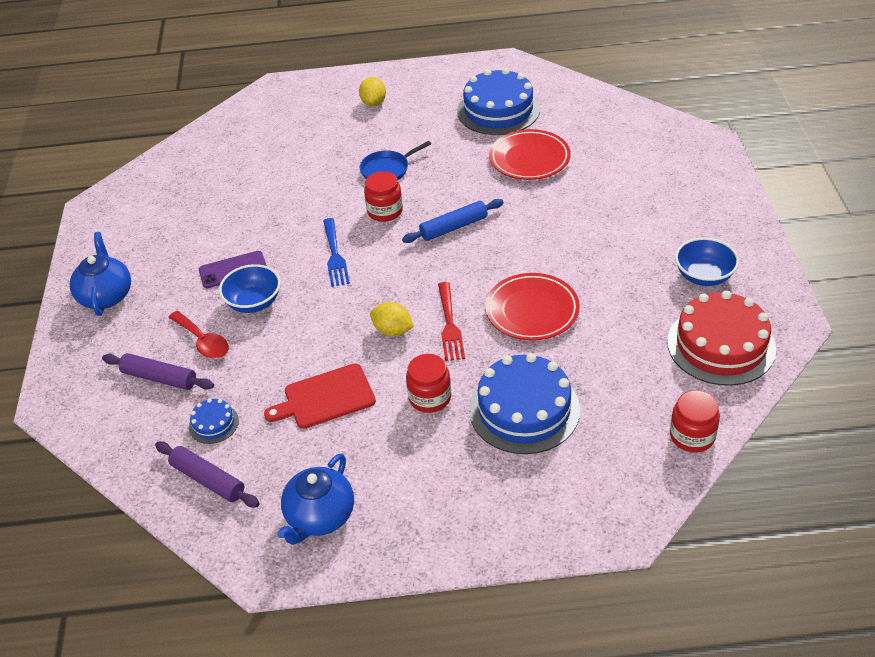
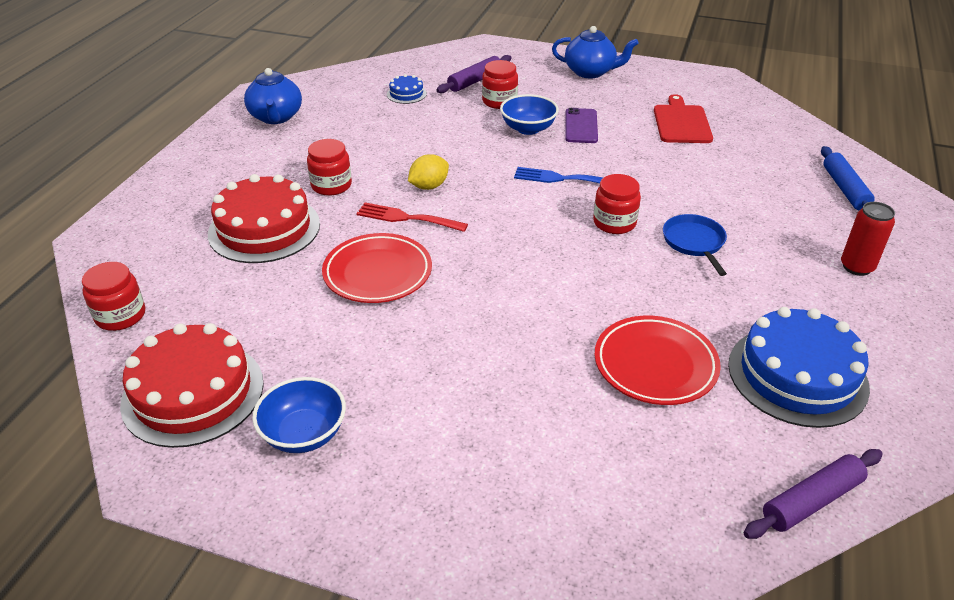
camera: 110 degrees right, 5 degrees down
purple rolling pin [155,442,260,507] -> purple rolling pin moved to [744,449,883,539]
red spoon [168,311,229,359] -> red jar [482,60,518,109]
red cutting board [264,363,376,429] -> red cutting board moved to [654,94,713,143]
blue teapot [277,453,354,545] -> blue teapot turned 150 degrees counterclockwise [244,68,302,124]
yellow lemon [359,77,386,106] -> red can [841,202,895,276]
blue rolling pin [402,199,504,243] -> blue rolling pin moved to [821,146,875,210]
blue cake [469,353,580,454] -> red cake [208,174,320,263]

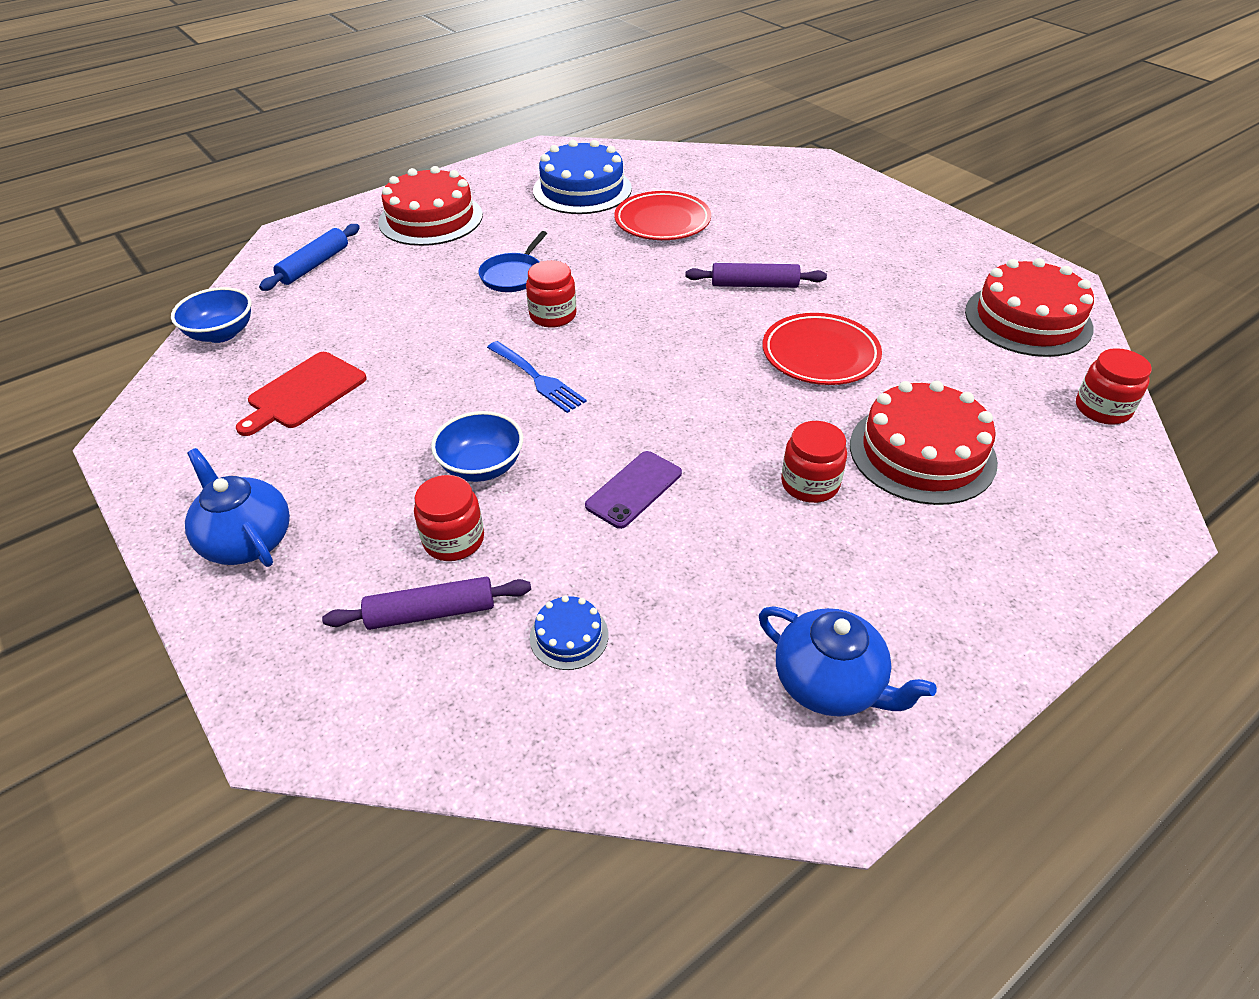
camera: 145 degrees left, 5 degrees up
blue teapot [244,68,302,124] -> blue teapot turned 105 degrees clockwise [759,606,937,717]
blue bowl [252,377,346,453] -> blue bowl moved to [171,287,252,343]
red fork [356,202,468,232] -> none
yellow lemon [408,154,449,190] -> none
purple phone [565,108,598,143] -> purple phone moved to [585,451,682,529]
purple rolling pin [744,449,883,539] -> purple rolling pin moved to [685,263,827,288]
red can [841,202,895,276] -> red cake [378,166,483,246]

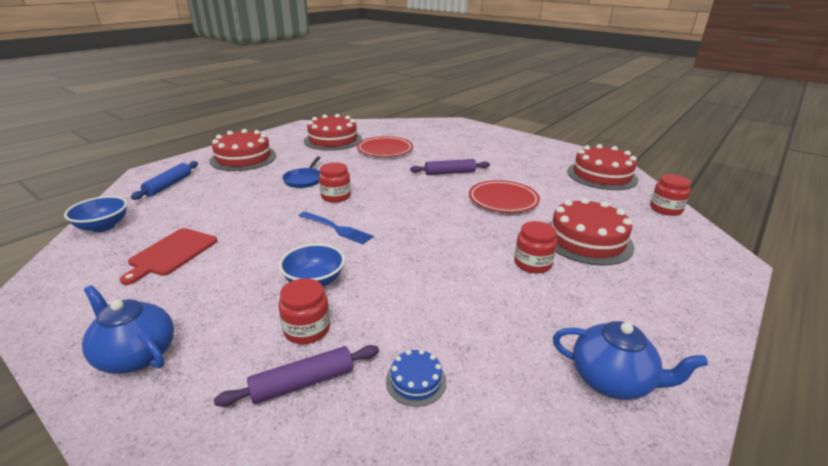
camera: 15 degrees left, 15 degrees down
blue cake [533,140,632,214] -> red cake [304,114,362,151]
purple phone [585,451,682,529] -> none

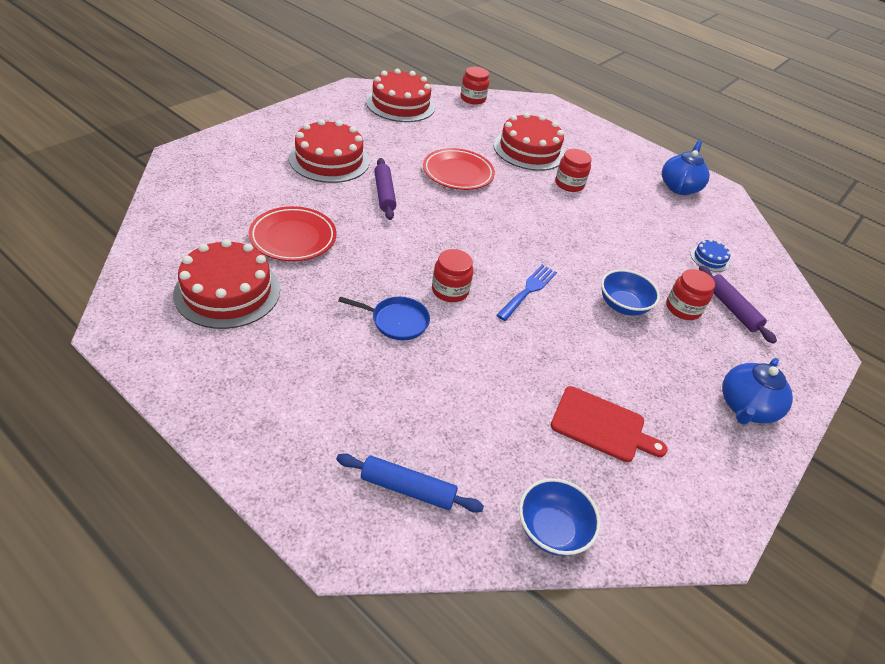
camera: 95 degrees left, 15 degrees up
red cake [209,129,277,171] -> red cake moved to [289,119,369,183]

